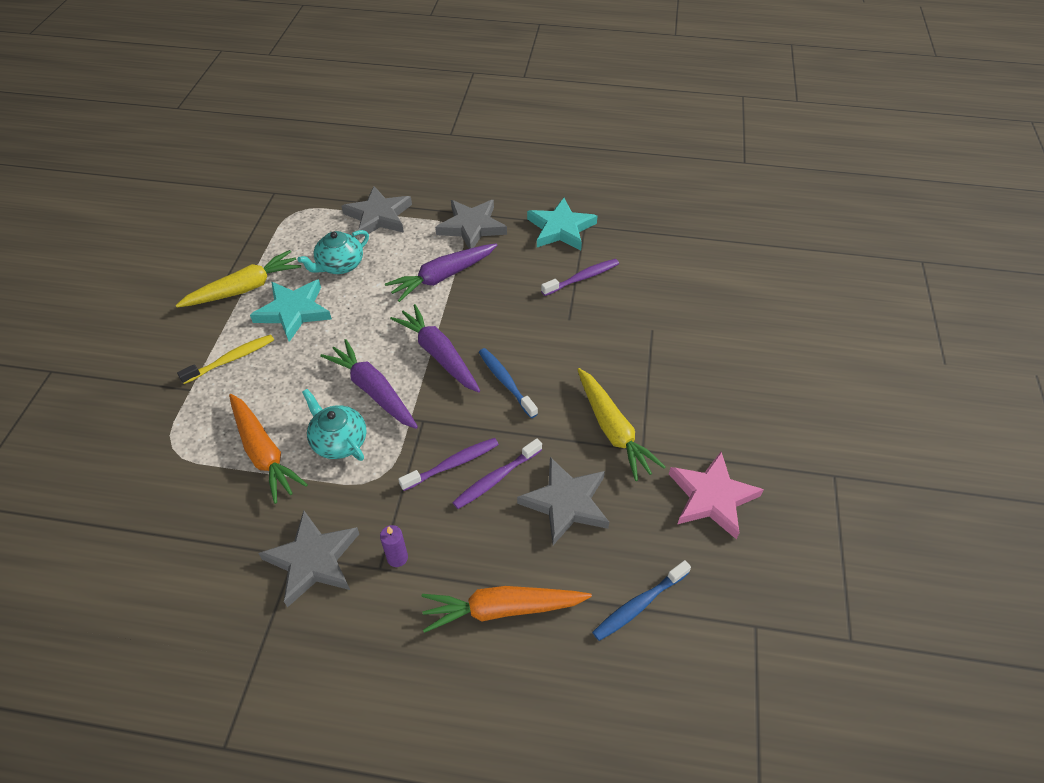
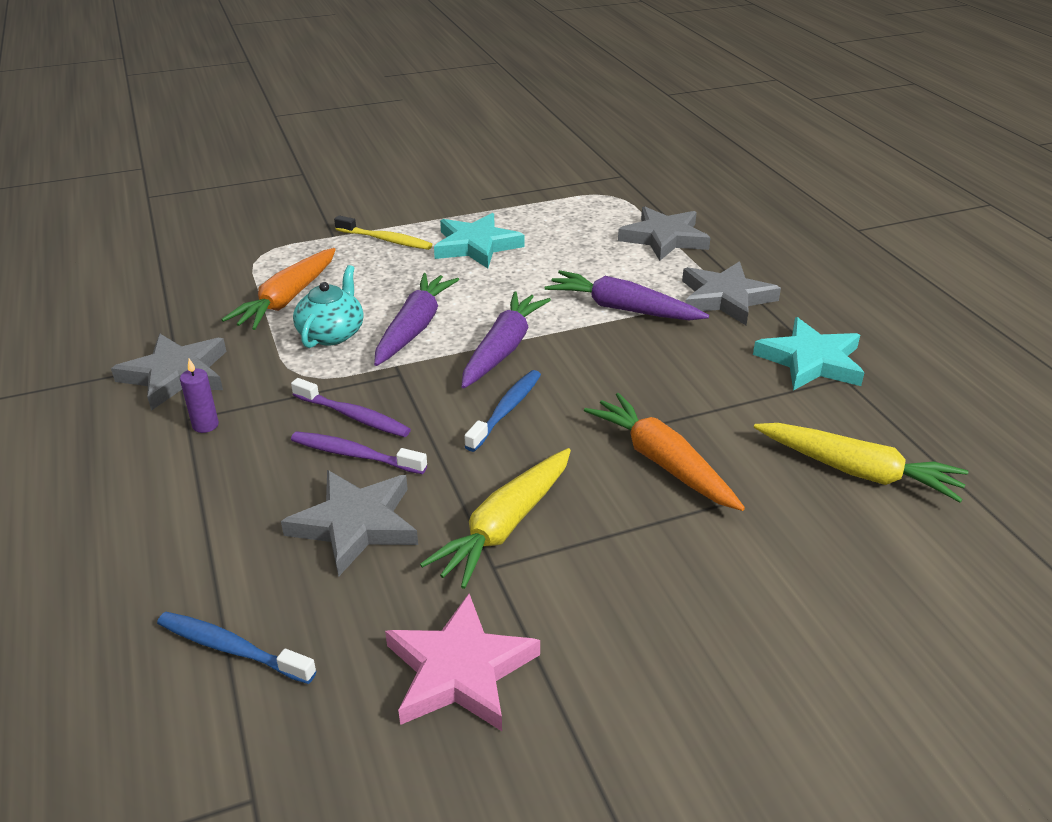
camera: 60 degrees right, 15 degrees down
yellow carrot [176,250,301,307] -> yellow carrot moved to [754,423,968,502]
turquoise teapot [297,230,369,274] -> none
orange carrot [421,586,592,633] -> orange carrot moved to [584,393,745,511]
purple toothbrush [541,259,619,296] -> none

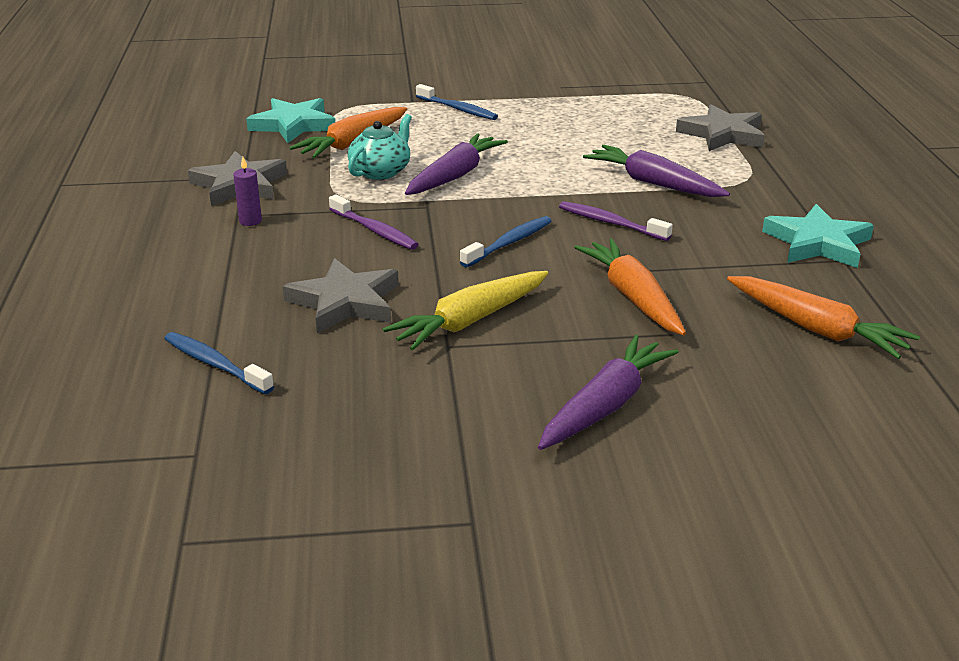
camera: 15 degrees right, 5 degrees down
purple toothbrush [291,431,427,474] -> purple toothbrush moved to [559,201,673,241]
yellow toothbrush [334,215,432,250] -> blue toothbrush [416,84,498,120]
pink star [385,594,540,731] -> none
turquoise star [434,213,525,268] -> turquoise star moved to [246,98,335,143]
purple carrot [462,291,551,388] -> purple carrot moved to [538,335,679,450]
grey star [682,262,781,325] -> none
yellow carrot [754,423,968,502] -> orange carrot [727,276,920,359]

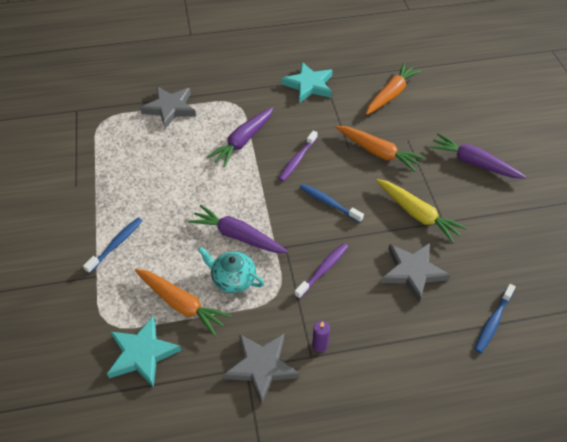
camera: 95 degrees left, 20 degrees up
orange carrot [574,239,686,335] -> orange carrot turned 120 degrees counterclockwise [336,126,425,172]

